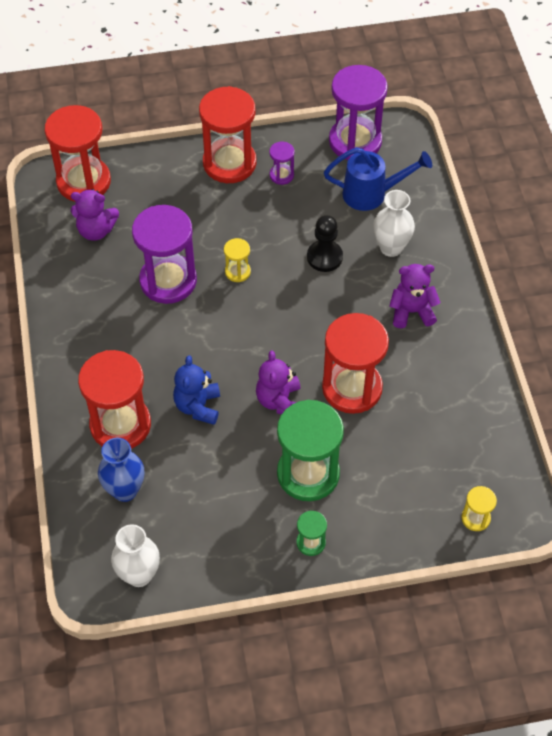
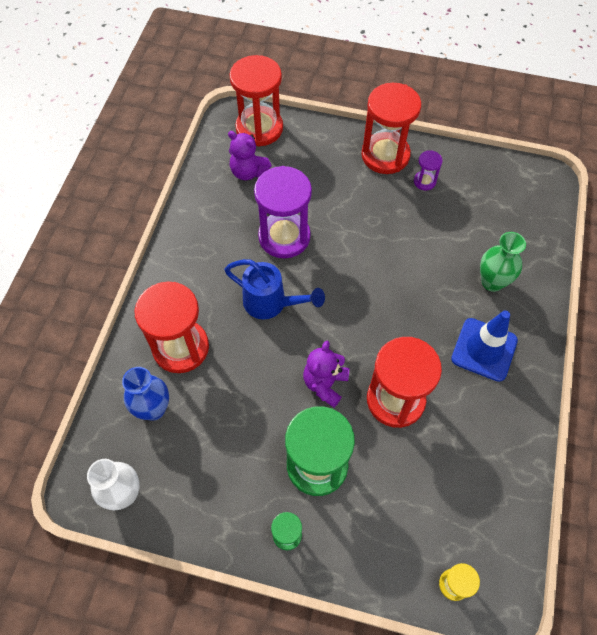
camera: 25 degrees right, 5 degrees up
blue teddy bear [173,355,220,425] -> none
yellow hourglass [224,238,251,282] -> none
black pawn [307,215,343,272] -> none
blue watering can [324,147,432,211] -> blue watering can moved to [224,259,325,319]
purple hourglass [329,65,388,160] -> none
white vase [373,190,415,257] -> green vase [480,232,526,292]
purple teddy bear [389,264,441,329] -> blue traffic cone [451,310,518,382]

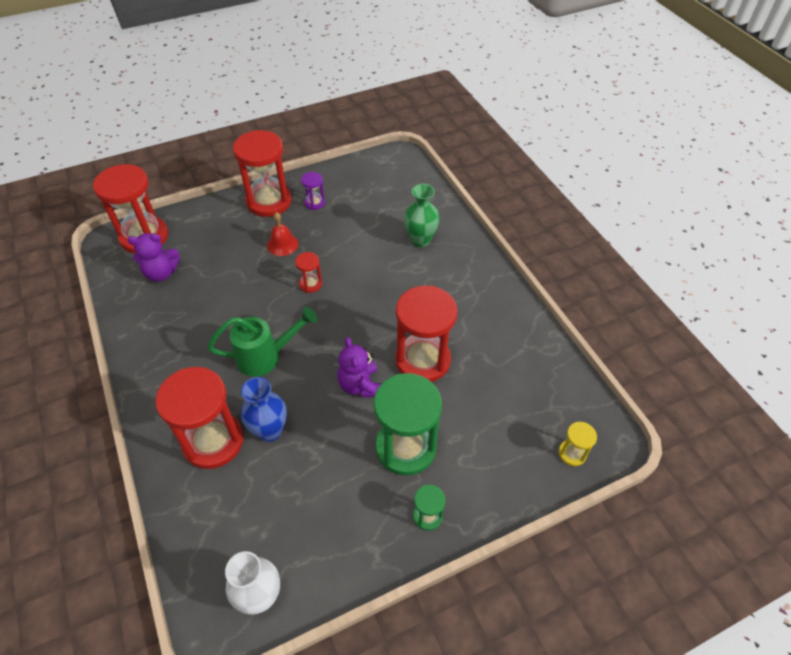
camera: 40 degrees left, 10 degrees down
blue vase [122,367,169,421] -> blue vase moved to [241,377,287,442]
blue watering can [224,259,325,319] -> green watering can [208,307,317,377]
purple hourglass [254,166,312,258] -> none
blue traffic cone [451,310,518,382] -> none
none -> red bell [267,212,299,256]
none -> red hourglass [295,252,322,293]

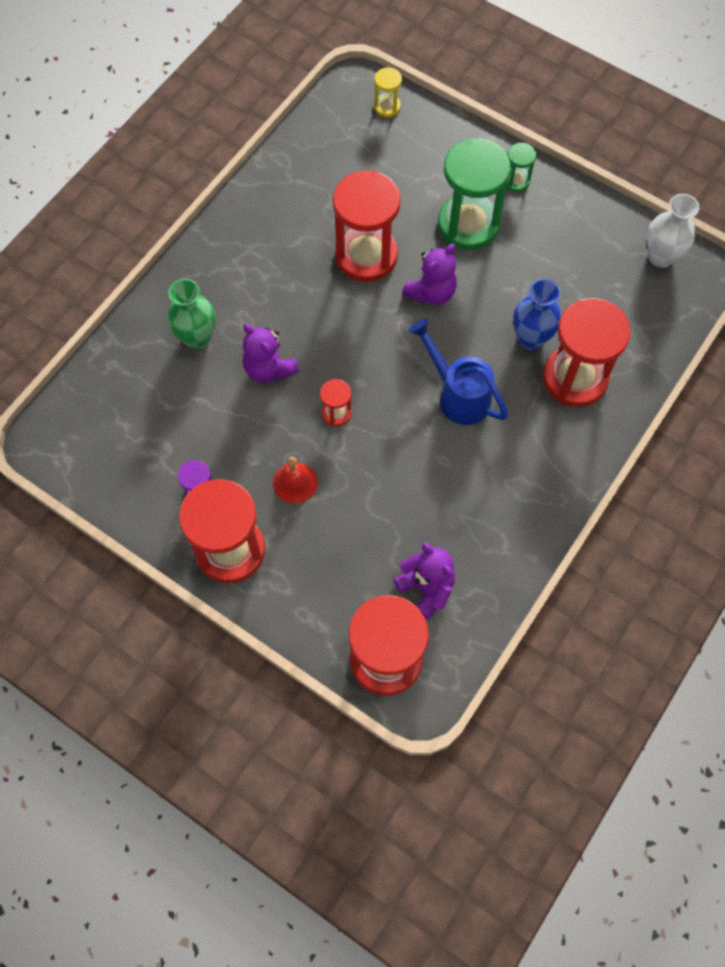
camera: 120 degrees left, 15 degrees up
green watering can [208,307,317,377] -> blue watering can [408,319,508,425]
none -> purple teddy bear [243,323,299,383]

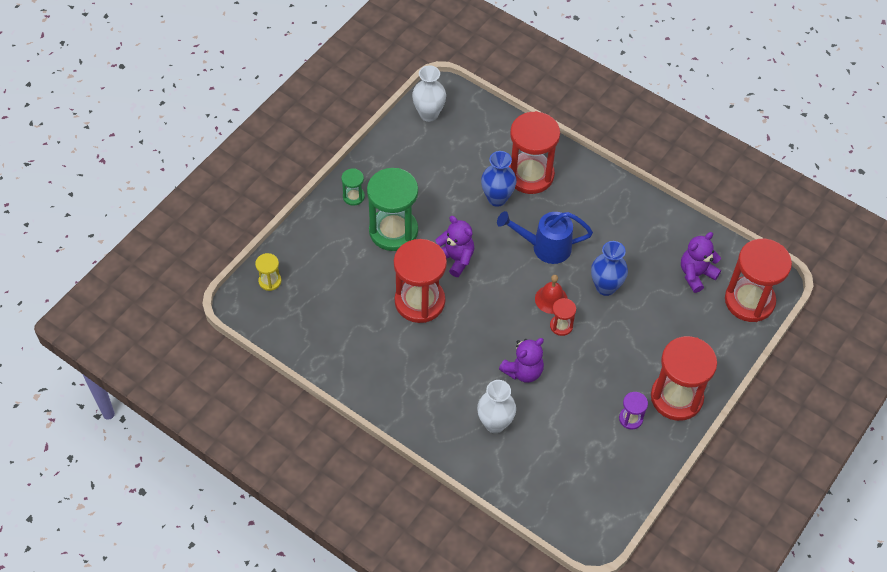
camera: 90 degrees left, 10 degrees down
green vase [167,279,216,350] -> white vase [477,380,516,433]
red bell [273,457,318,504] -> red bell moved to [535,275,568,314]
blue watering can [408,319,508,425] -> blue watering can turned 45 degrees clockwise [497,211,593,264]
none -> blue vase [591,241,628,296]

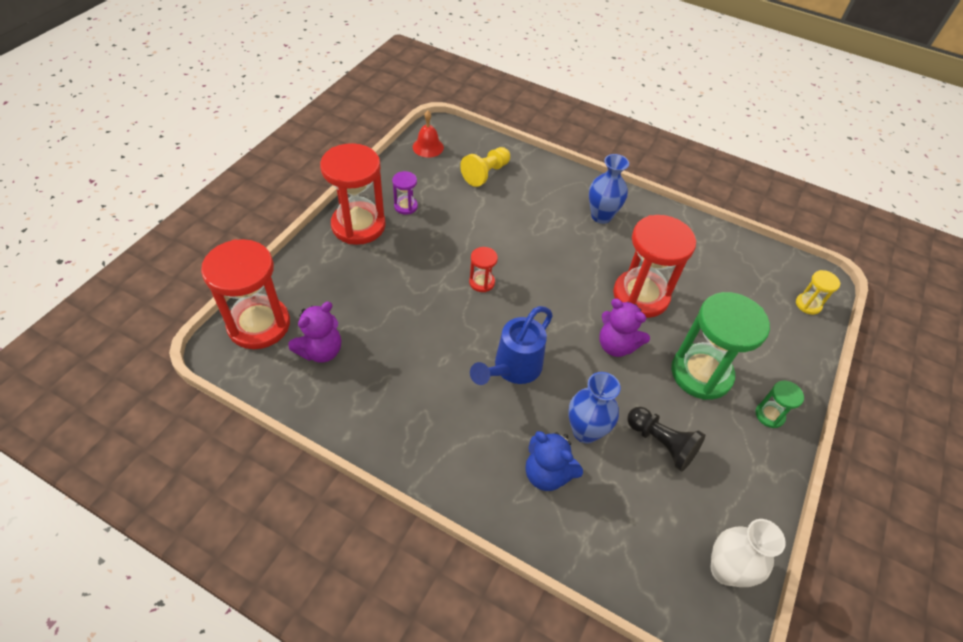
camera: 170 degrees right, 5 degrees down
white vase [477,380,516,433] -> none
blue watering can [497,211,593,264] -> blue watering can turned 135 degrees clockwise [470,306,553,385]
purple teddy bear [499,338,544,383] -> none
red hourglass [508,111,560,194] -> blue teddy bear [525,431,583,491]
red bell [535,275,568,314] -> red bell moved to [413,111,444,158]
blue vase [591,241,628,296] -> blue vase moved to [589,154,629,224]
none -> yellow pawn [460,147,510,187]
none -> black pawn [627,407,705,472]

